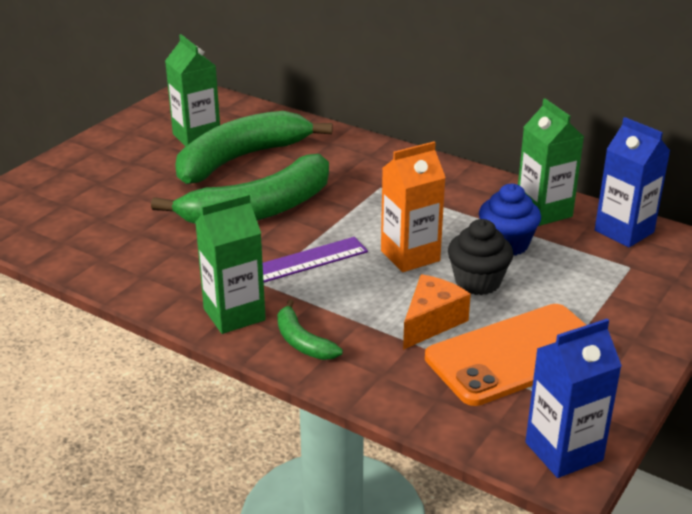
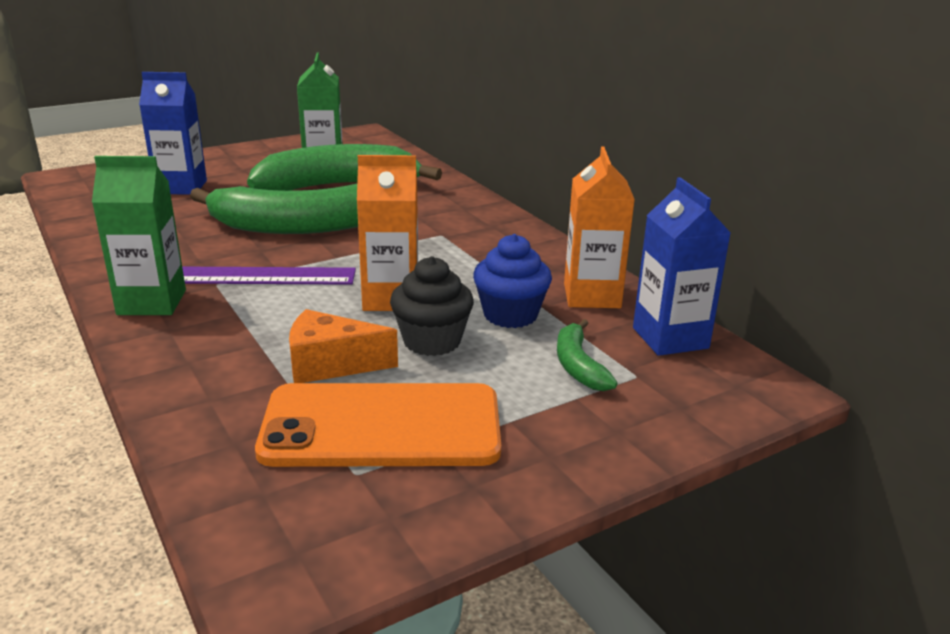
camera: 25 degrees right, 5 degrees down
green banana [277,299,343,360] -> green banana moved to [557,319,618,391]
orange cheese [403,274,471,350] -> orange cheese turned 150 degrees counterclockwise [289,309,398,383]
green carton [518,98,584,226] -> orange carton [564,146,635,308]
blue carton [525,319,622,478] -> blue carton moved to [139,72,207,195]

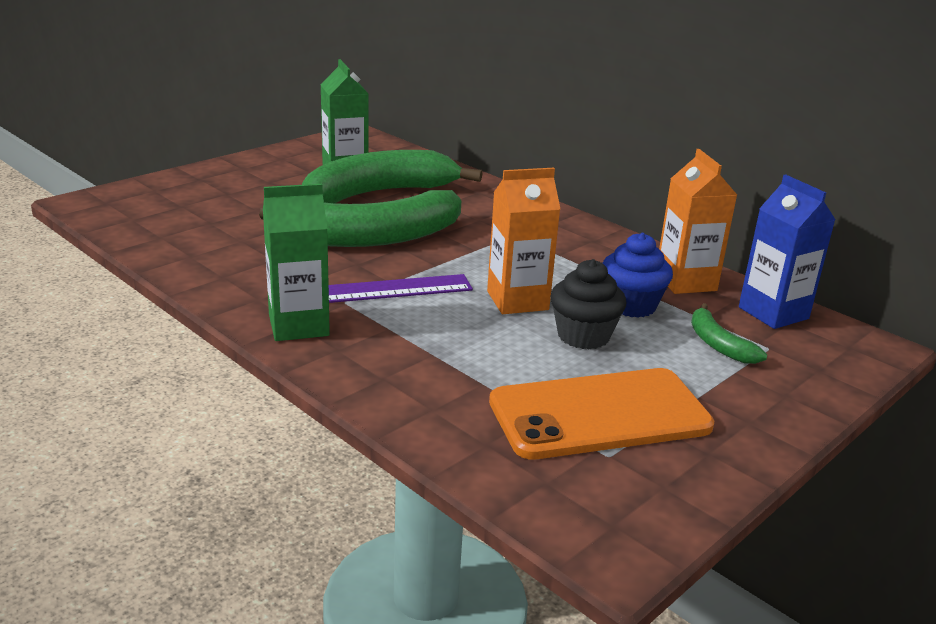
camera: 15 degrees left, 0 degrees up
blue carton [139,72,207,195] -> none
orange cheese [289,309,398,383] -> none

